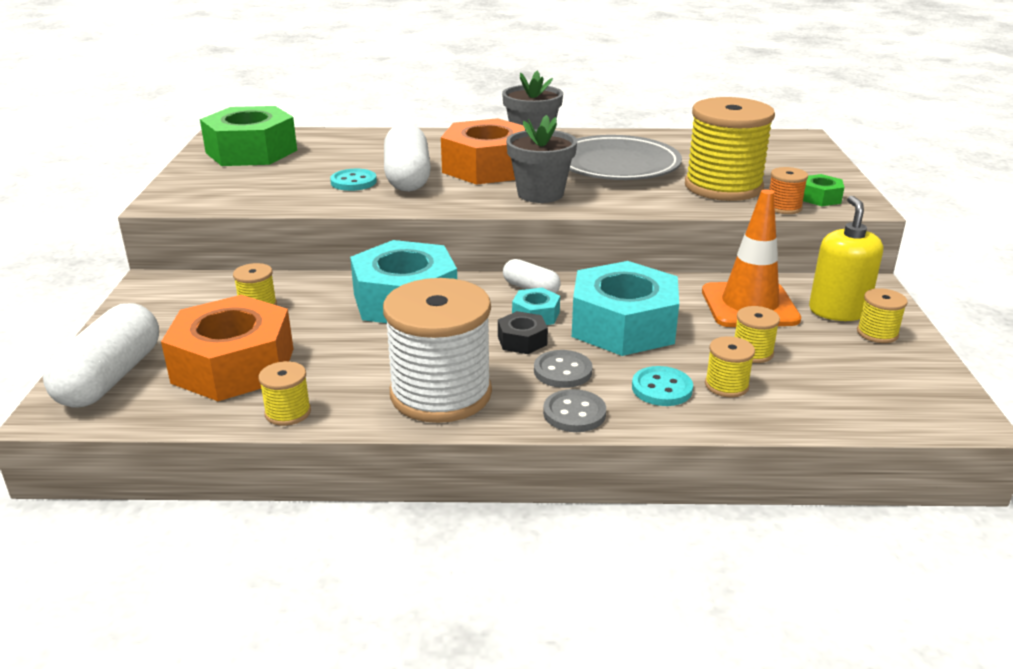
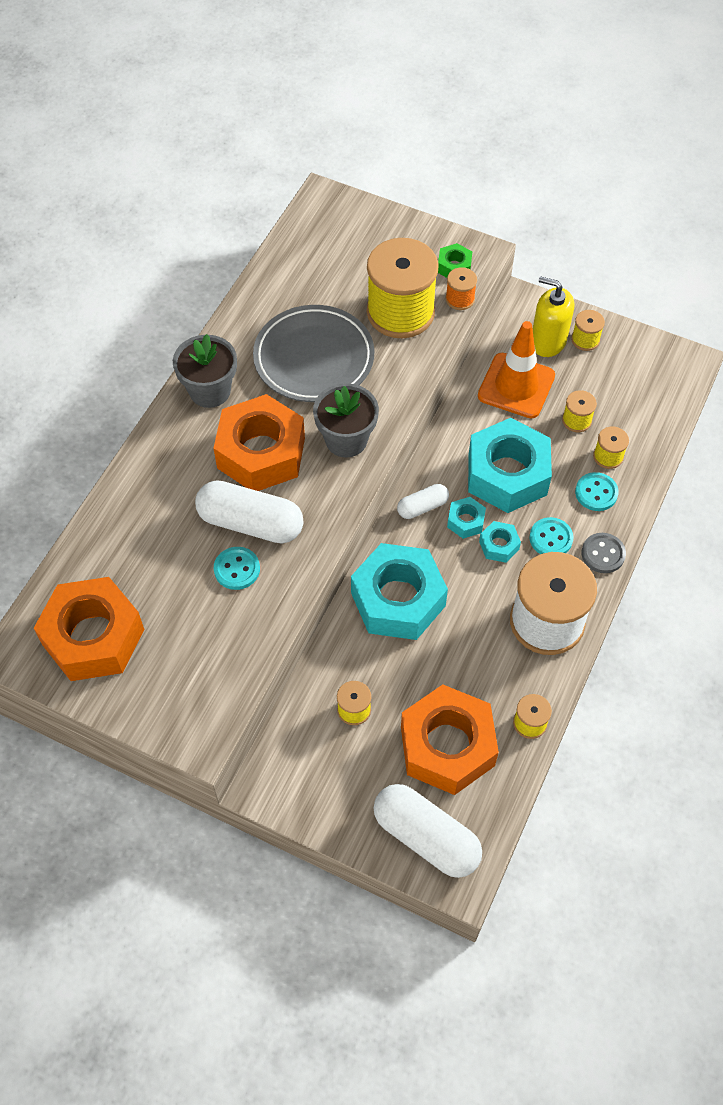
camera: 65 degrees left, 30 degrees up
green nut [200,106,297,166] -> orange nut [34,577,144,681]
black nut [498,311,548,354] -> turquoise nut [479,521,521,563]
grey button [534,350,593,388] -> turquoise button [529,517,574,554]

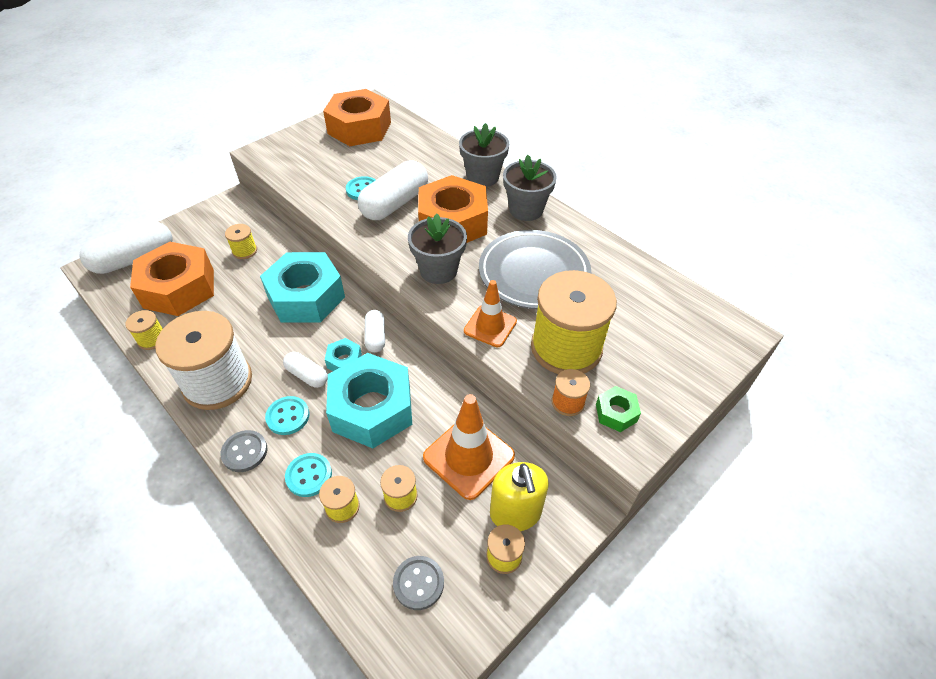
camera: 110 degrees right, 10 degrees down
turquoise nut [479,521,521,563] -> white capsule [283,352,328,388]
yellow soap dispenser [533,276,574,357] -> yellow soap dispenser turned 120 degrees clockwise [490,462,549,531]
none -> grey button [393,556,444,610]
none -> grey flower pot [459,123,509,187]
none -> orange traffic cone [464,280,517,347]

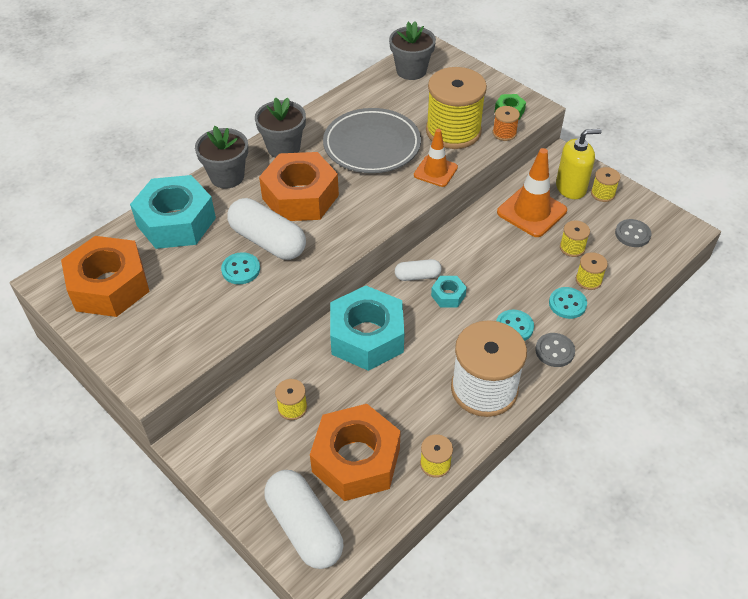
camera: 90 degrees left, 0 degrees up
white capsule [283,352,328,388] -> none
turquoise nut [326,353,412,448] -> turquoise nut moved to [130,175,216,249]
grey flower pot [408,213,467,284] -> grey flower pot moved to [389,21,436,80]

